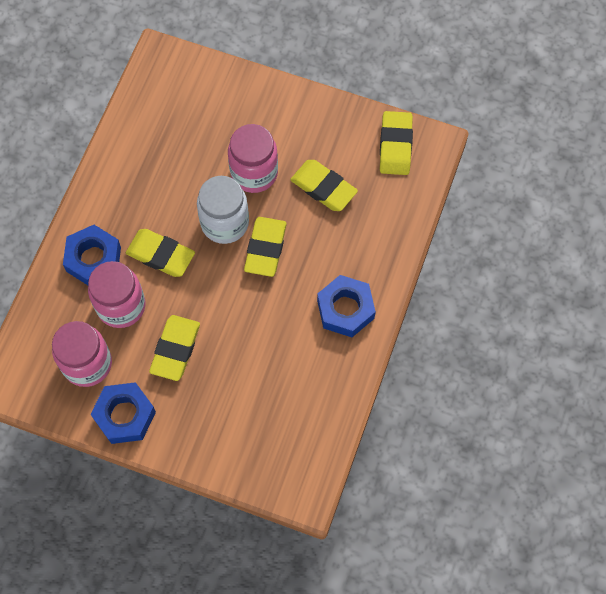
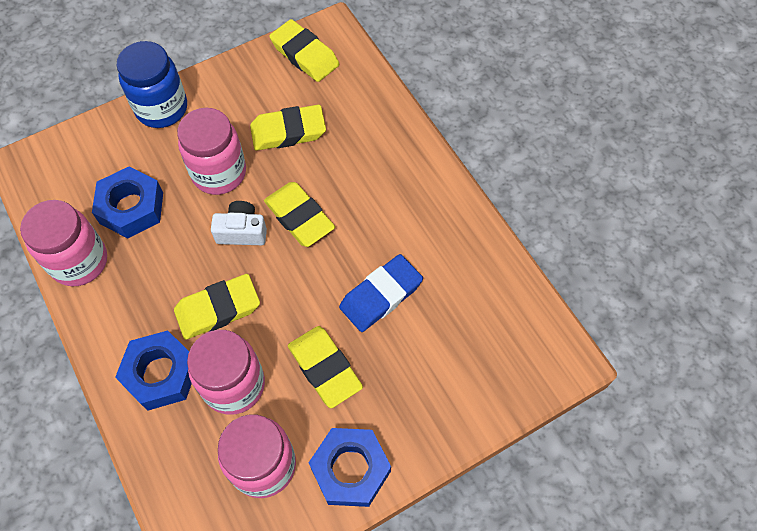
camera: 50 degrees left, 5 degrees down
white jar [197,176,249,244] -> white camera [211,201,267,245]
blue nut [317,275,376,337] -> blue nut moved to [92,167,163,239]
none -> pink jar [20,200,107,286]
none -> blue jar [117,41,187,128]
none -> blue eraser [339,254,423,332]

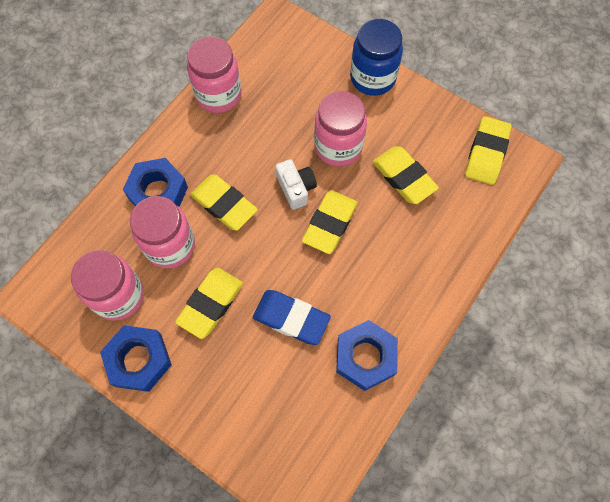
camera: 65 degrees right, 5 degrees up
blue nut [92,167,163,239] -> blue nut moved to [336,320,398,391]

